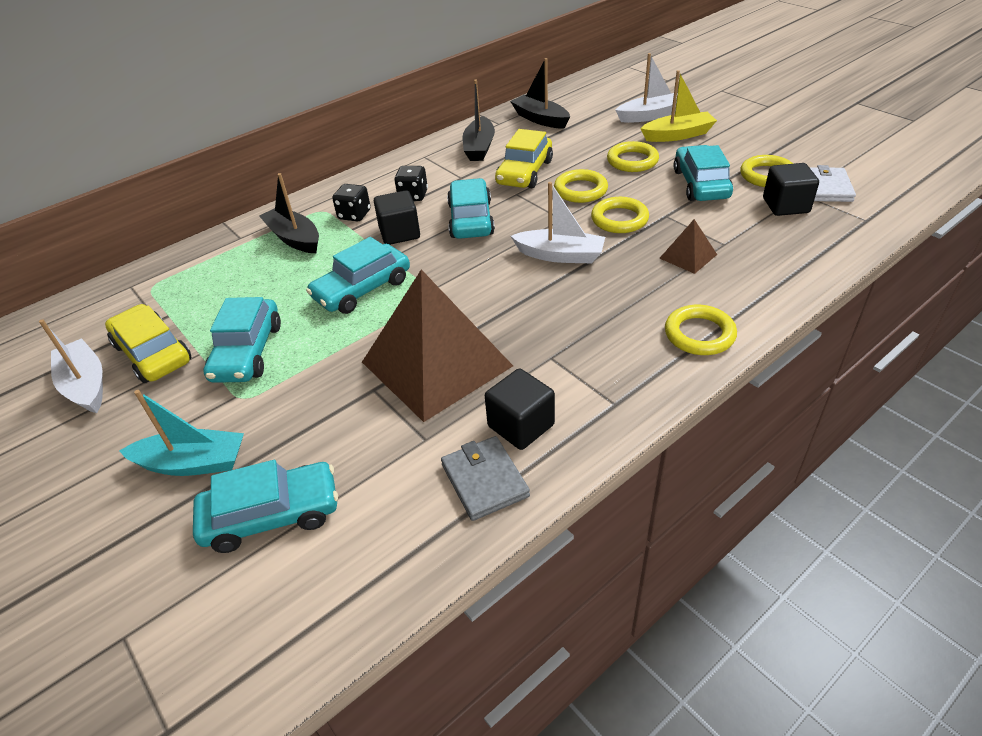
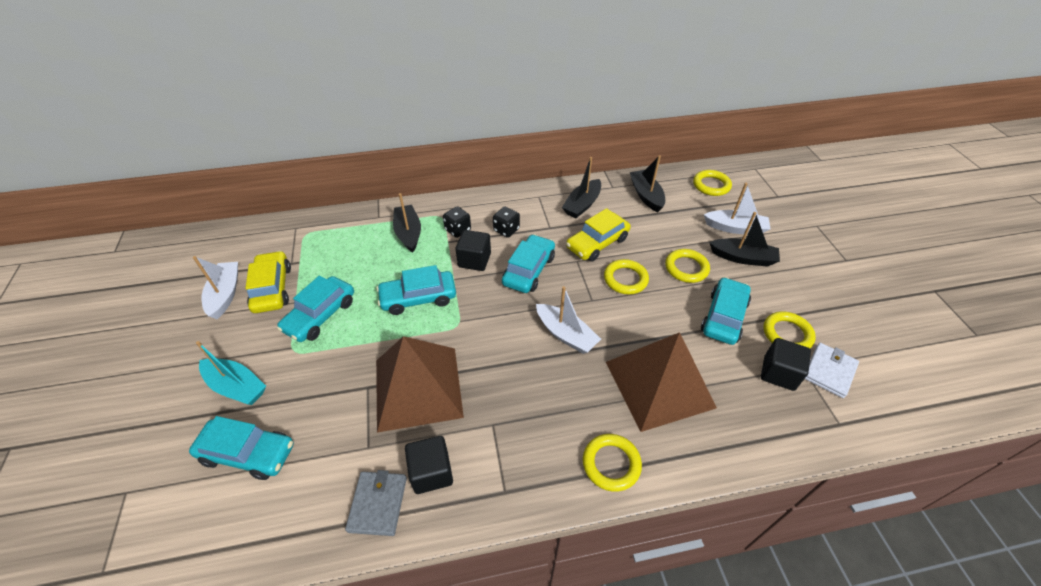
camera: 25 degrees right, 5 degrees up
yellow ring [591,197,649,233] -> yellow ring moved to [693,170,732,196]
yellow boat [640,70,717,142] -> black boat [709,212,780,267]
brown pyramid [659,219,717,274] -> brown pyramid [606,332,717,432], size x2.33

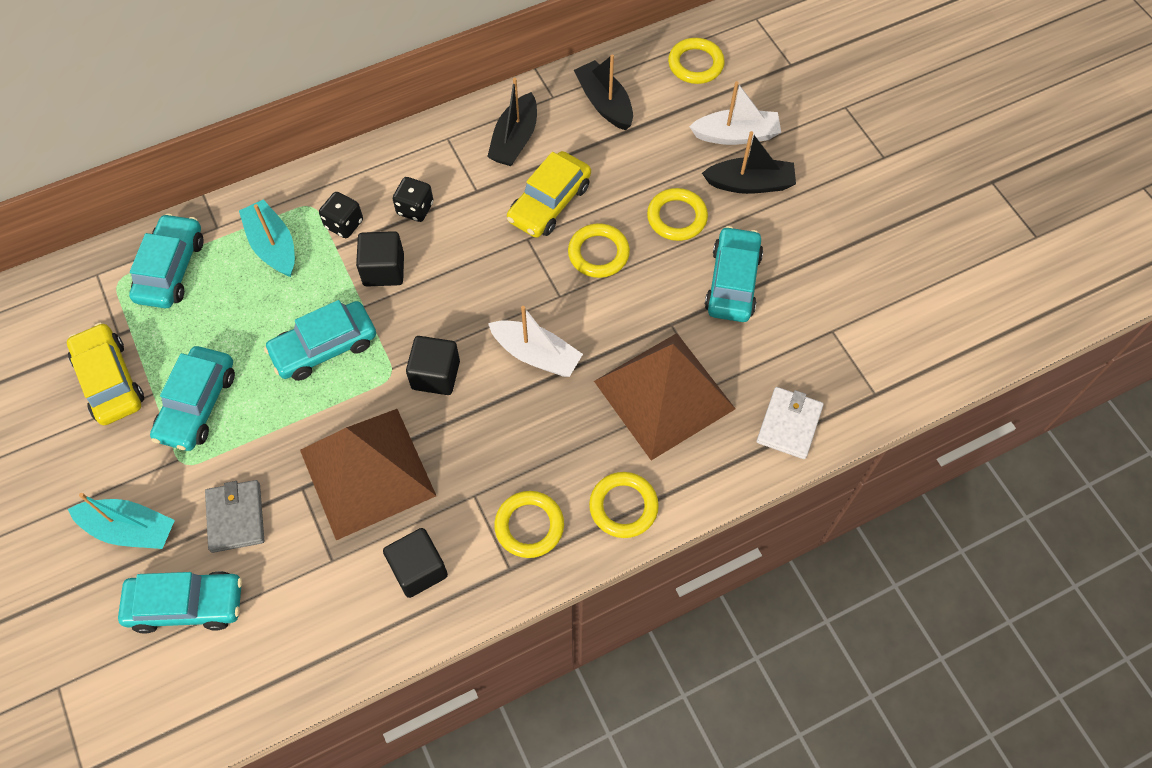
camera: 15 degrees left, 15 degrees up
white boat [193,256,238,319] -> none
grey wallet [345,470,407,536] -> grey wallet moved to [205,480,264,553]
black boat [393,193,421,253] -> turquoise boat [239,199,295,277]
turquoise car [502,234,555,293] -> turquoise car moved to [129,213,204,308]
black cube [761,338,811,391] -> black cube moved to [406,336,460,395]
yellow ring [763,311,816,348] -> yellow ring moved to [494,491,564,558]
white wallet [805,343,859,398] -> white wallet moved to [757,387,824,459]

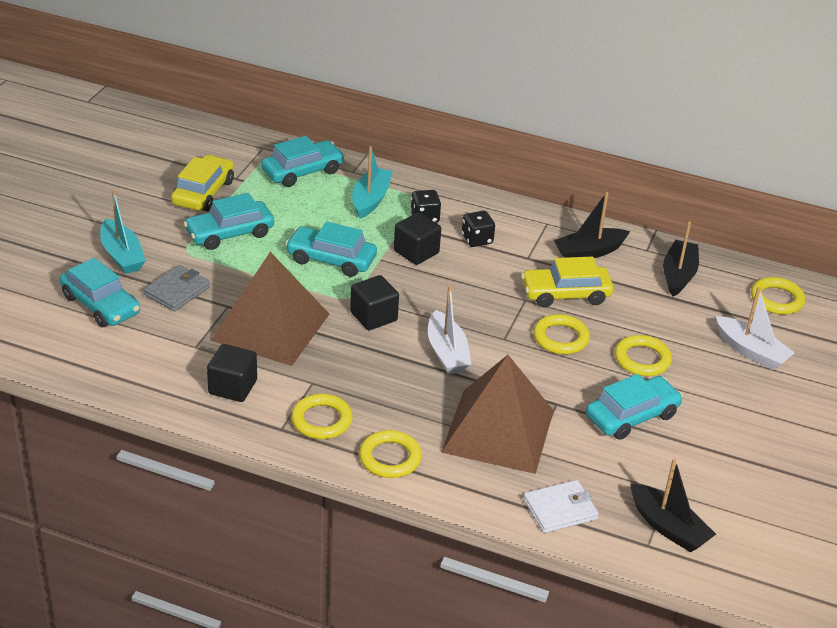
camera: 45 degrees right, 25 degrees down
black boat [702,131,796,194] -> black boat moved to [630,458,716,552]

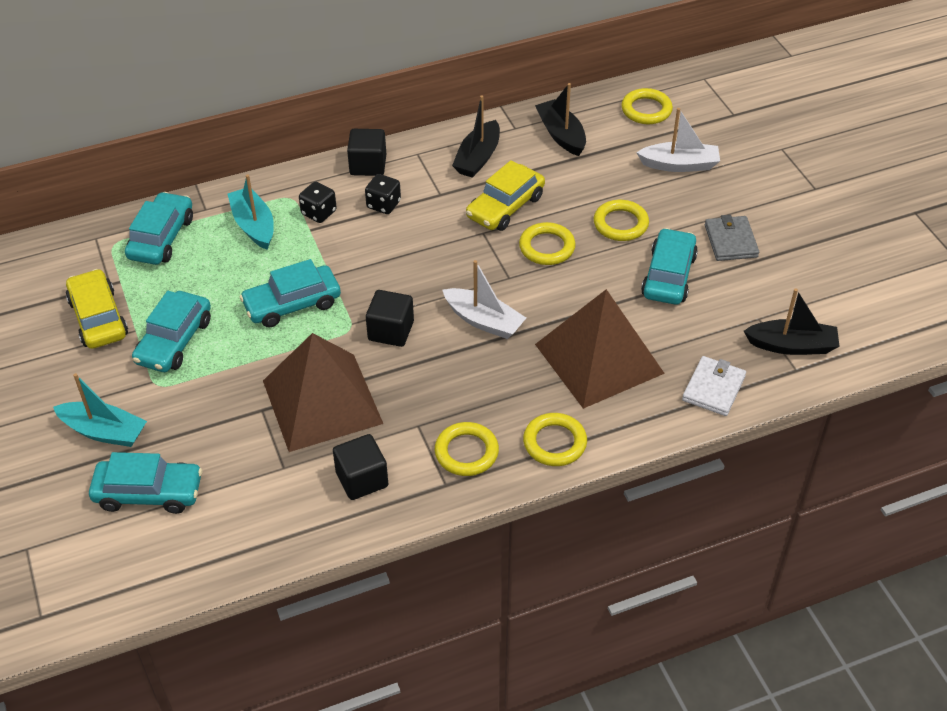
camera: 40 degrees left, 10 degrees up
grey wallet [144,265,210,311] -> grey wallet moved to [705,215,759,261]
black cube [394,212,441,265] -> black cube moved to [347,129,386,176]

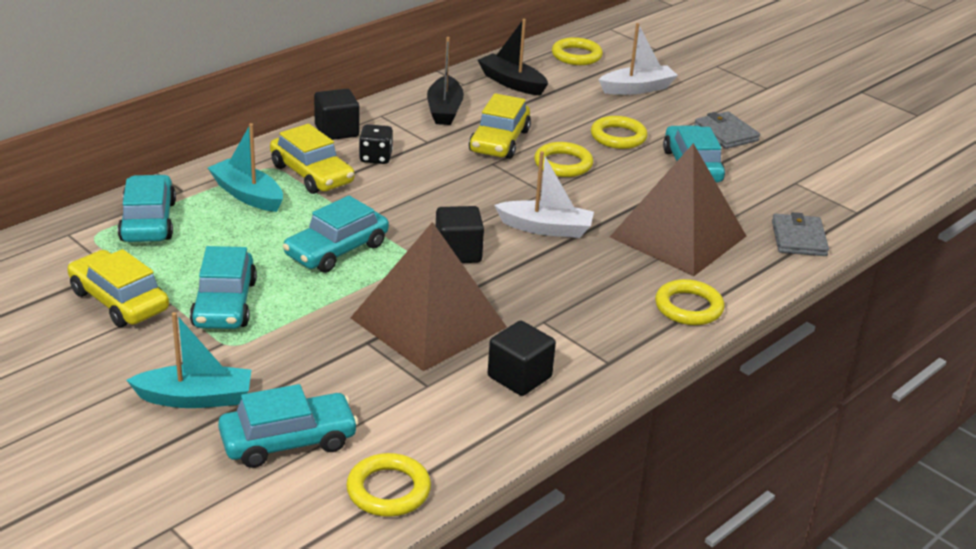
camera: 25 degrees left, 15 degrees down
black dice [299,182,337,223] -> yellow car [270,124,355,194]
yellow ring [435,422,499,476] -> yellow ring moved to [346,453,431,517]
white wallet [682,356,746,416] -> grey wallet [772,212,829,256]
black boat [744,288,840,355] -> none

